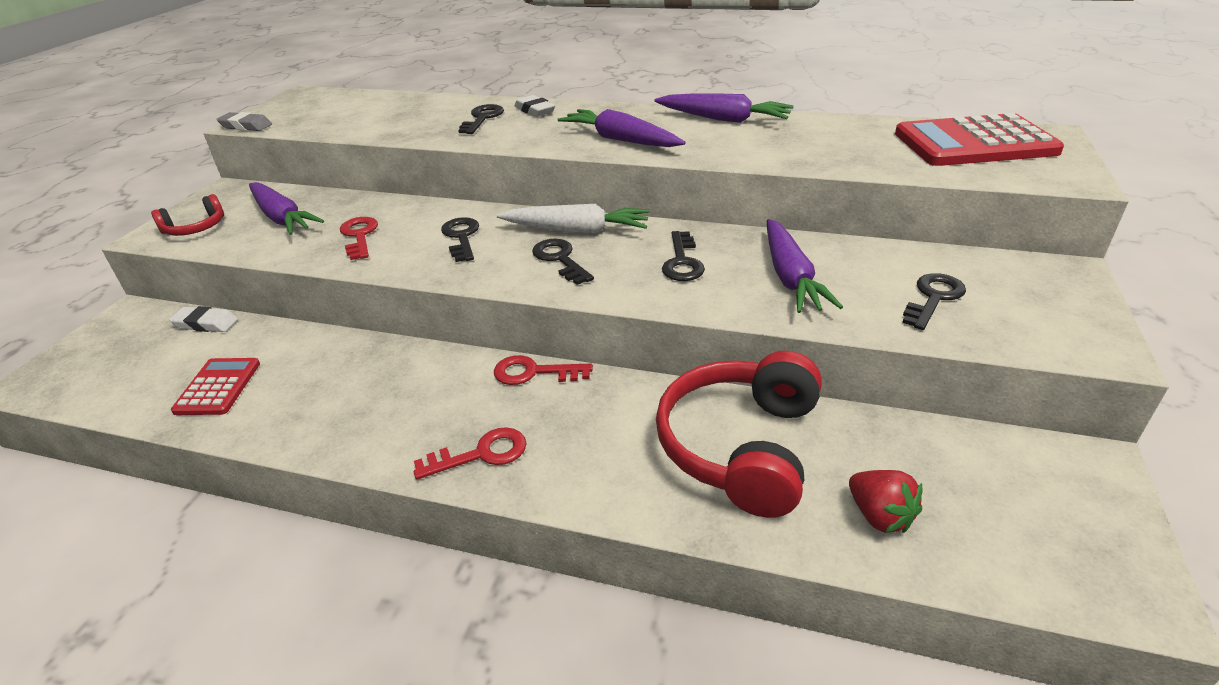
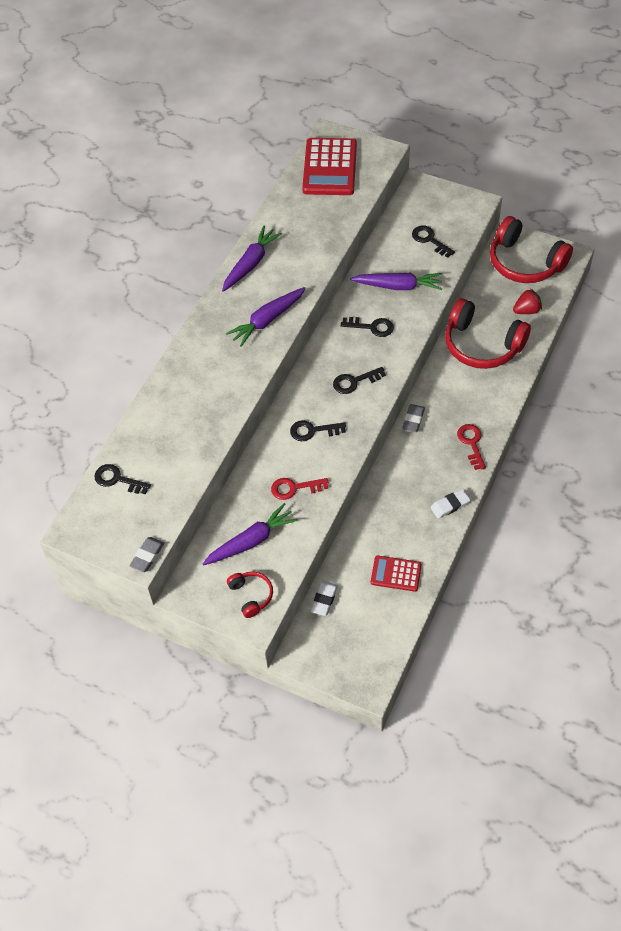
camera: 80 degrees left, 20 degrees up
black key [458,104,504,134] -> black key moved to [94,464,151,494]
red key [494,355,593,385] -> grey eraser [402,404,425,432]
white carrot [497,204,650,234] -> none
white eraser [515,95,555,117] -> white eraser moved to [430,489,470,519]
none -> red headphones [490,216,573,283]

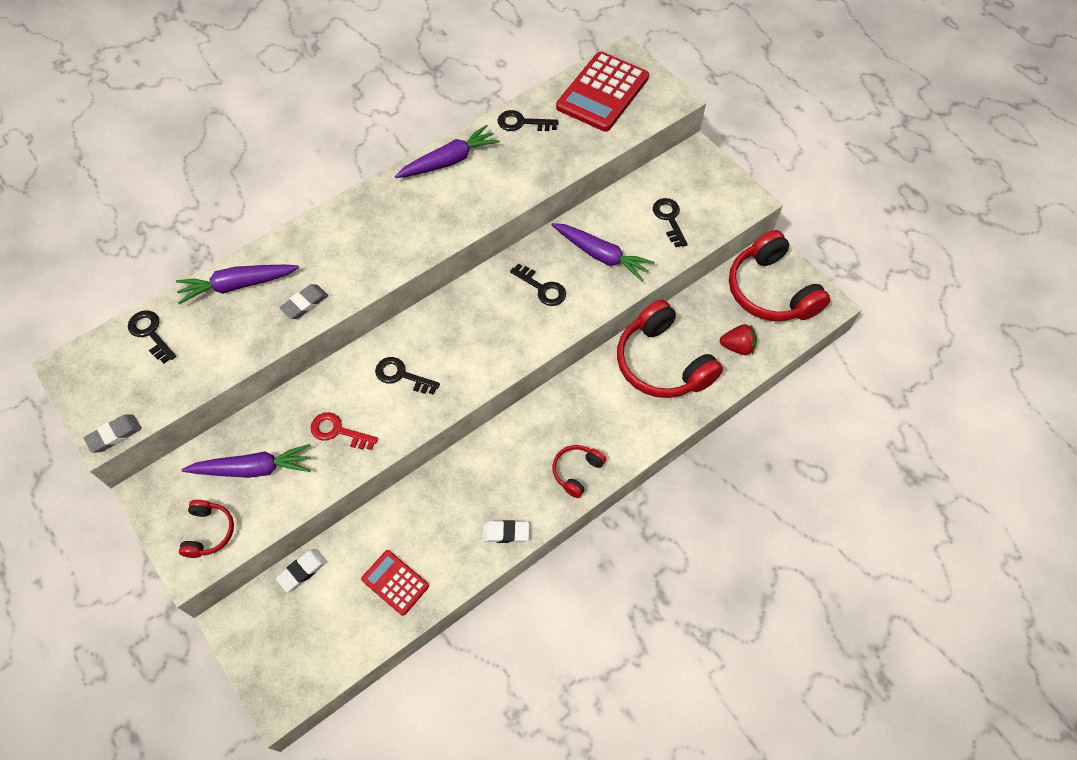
camera: 25 degrees right, 5 degrees up
purple carrot [226,287,306,347] -> purple carrot moved to [176,265,299,304]
black key [333,367,386,394] -> black key moved to [498,110,558,131]
grey eraser [402,404,425,432] -> grey eraser moved to [280,284,328,319]
red key [457,424,486,470] -> red headphones [552,445,606,498]

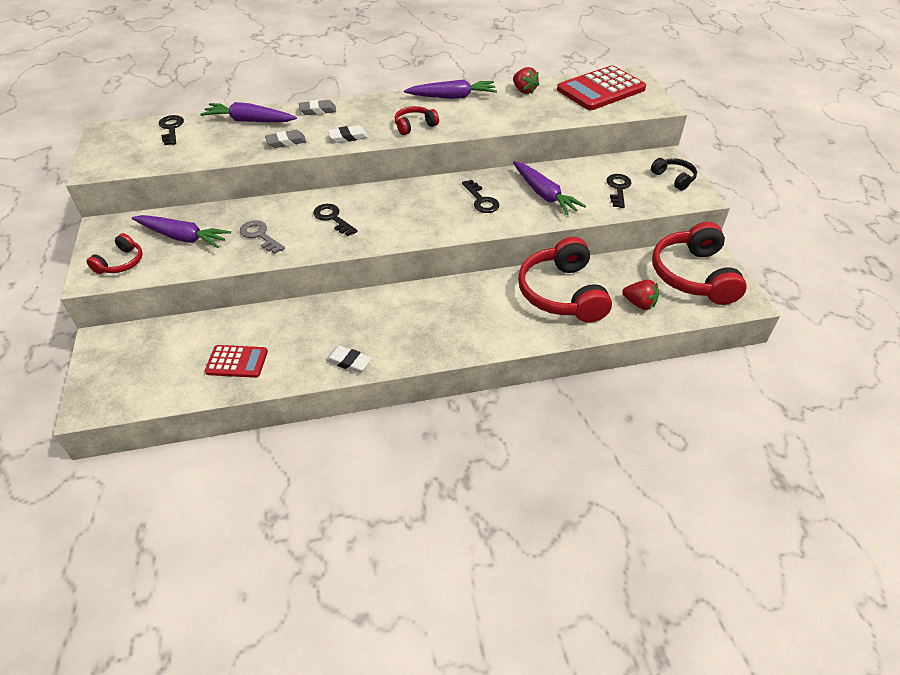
camera: 25 degrees right, 15 degrees down
grey eraser [84,415,141,453] -> grey eraser moved to [299,100,336,115]
white eraser [276,549,327,592] -> white eraser moved to [328,125,368,143]
red key [310,412,378,450] -> grey key [240,220,285,254]
red calculator [361,550,429,616] -> red calculator turned 120 degrees clockwise [205,345,268,378]
black key [498,110,558,131] -> red strawberry [513,67,539,94]
red headphones [552,445,606,498] -> red headphones moved to [395,106,439,135]
none -> black headphones [651,158,697,191]

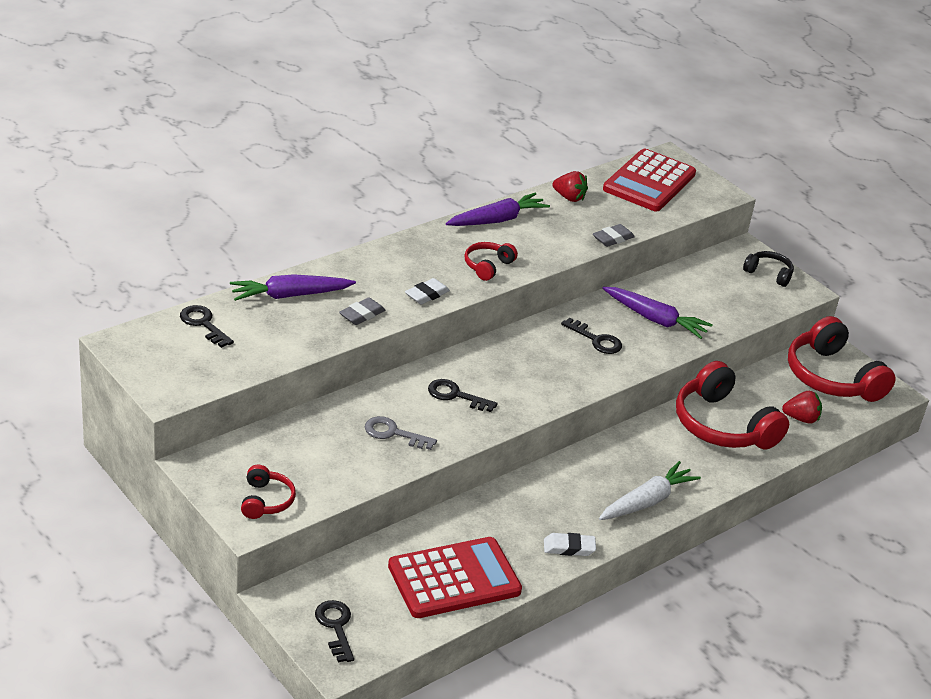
camera: 30 degrees left, 10 degrees down
purple carrot [132,215,231,248] -> none
red calculator [205,345,268,378] -> red calculator [388,537,522,618], size x1.84
grey eraser [299,100,336,115] -> grey eraser moved to [593,224,635,247]
black key [606,174,631,208] -> black key moved to [315,600,354,662]
none -> white carrot [599,461,701,520]

